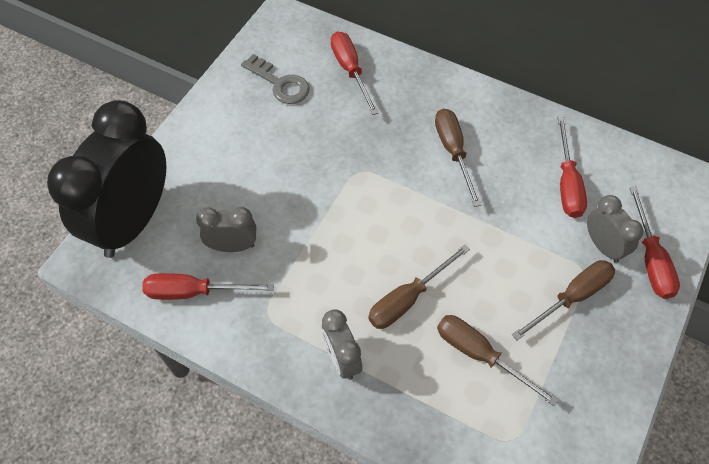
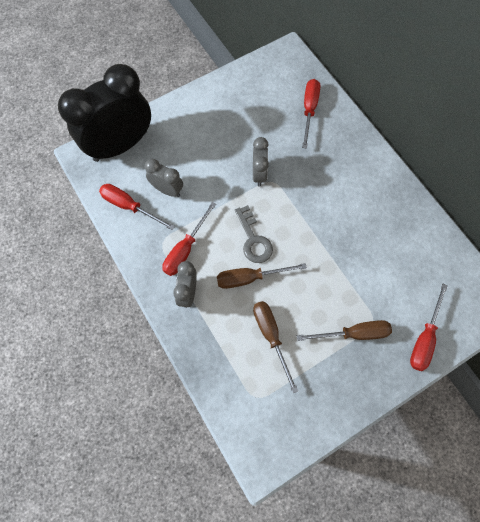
camera: 30 degrees right, 10 degrees up
grey key [241,54,310,104] -> grey key moved to [235,205,273,263]
brown screwdriver [435,108,481,207] -> none
red screwdriver [558,117,587,218] -> red screwdriver moved to [162,202,216,276]
grey clock [587,195,644,263] -> grey clock moved to [253,137,269,186]

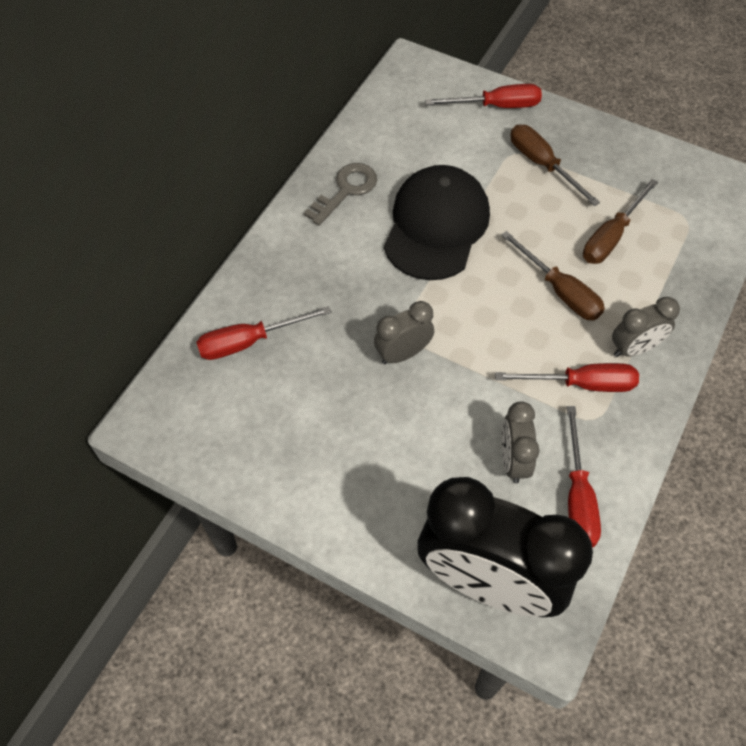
camera: 120 degrees left, 10 degrees down
grey key [235,205,273,263] -> grey key moved to [304,163,377,226]
none -> black cap [384,165,490,280]

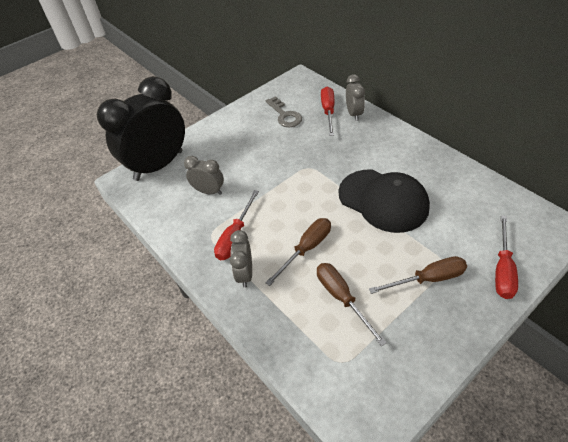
camera: 115 degrees right, 10 degrees down
grey key [304,163,377,226] -> grey key moved to [265,96,302,127]
grey clock [374,301,434,365] -> grey clock moved to [346,74,365,121]
brown screwdriver [501,231,605,320] -> brown screwdriver turned 150 degrees clockwise [265,218,331,286]
red screwdriver [567,406,601,547] -> none

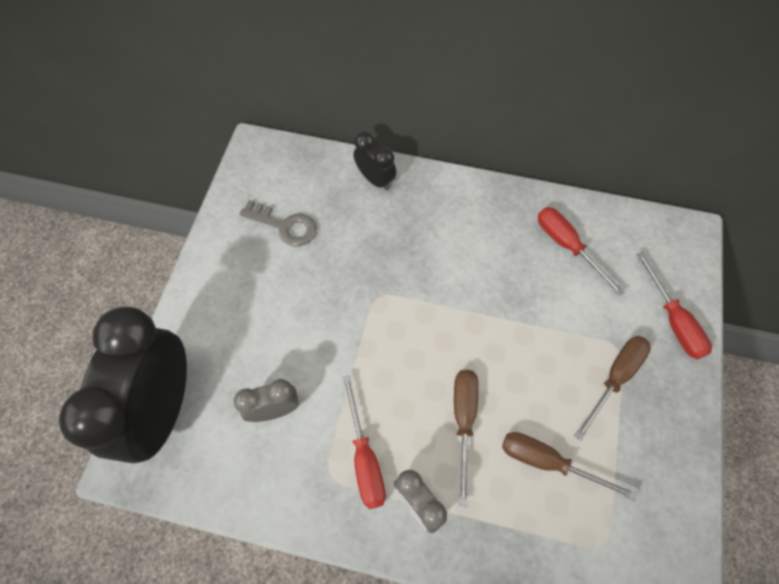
camera: 40 degrees left, 15 degrees up
red screwdriver [321,87,334,136] -> red screwdriver moved to [538,207,625,296]
black cap [338,170,430,233] -> none
grey clock [346,74,365,121] -> black clock [353,131,396,191]

